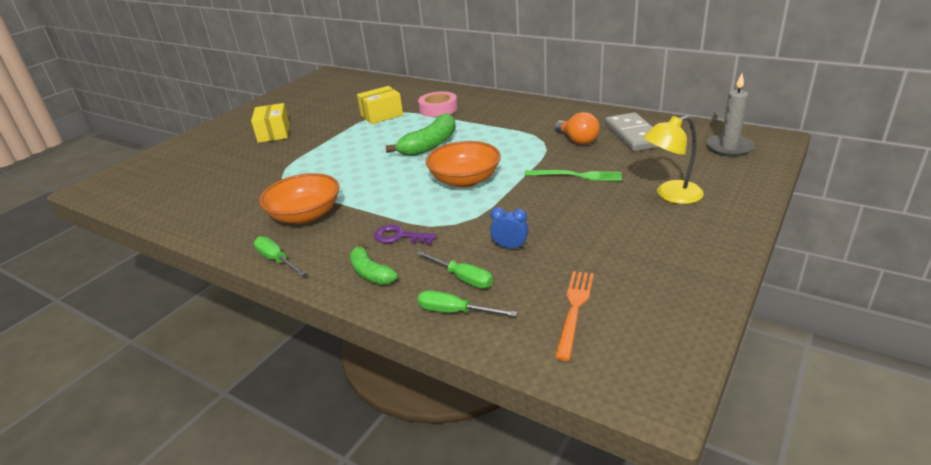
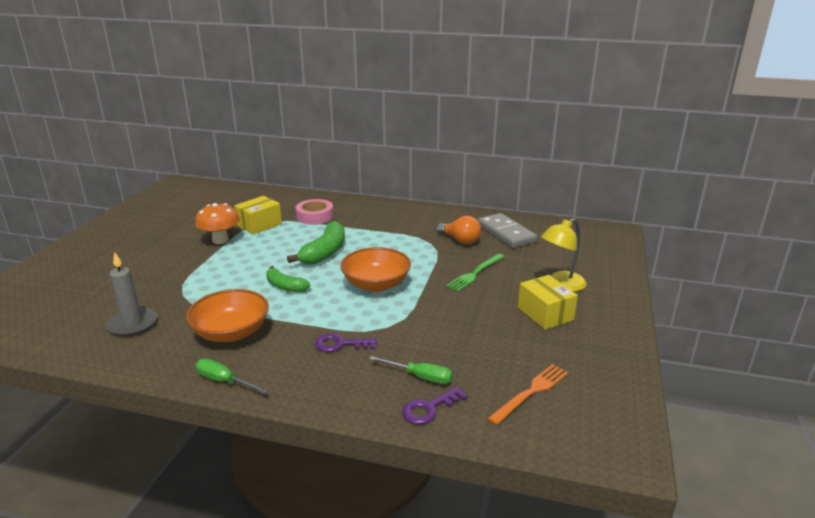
camera: 20 degrees left, 5 degrees down
yellow box [251,103,290,143] -> yellow box moved to [518,275,578,330]
green banana [350,242,398,285] -> green banana moved to [266,266,310,292]
green screwdriver [418,290,517,317] -> purple key [402,386,468,424]
blue clock [490,207,529,249] -> none
green fork [525,170,622,181] -> green fork turned 135 degrees clockwise [446,254,504,292]
orange fork [555,271,594,361] -> orange fork turned 45 degrees clockwise [487,364,568,425]
grey candle [706,73,754,157] -> grey candle moved to [106,252,157,336]
none -> orange mushroom [195,203,240,244]

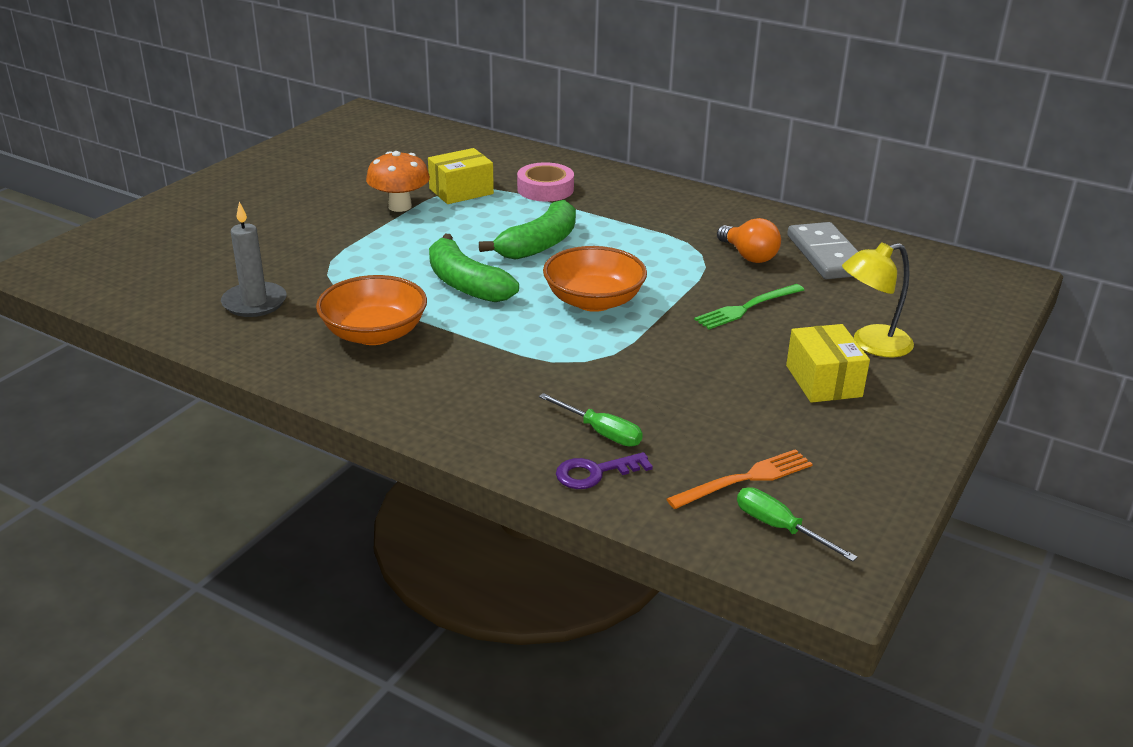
camera: 15 degrees right, 5 degrees up
green screwdriver [196,359,268,394] -> green screwdriver moved to [737,488,857,562]
green banana [266,266,310,292] -> green banana [429,234,519,302], size x1.61
purple key [315,333,377,352] -> none

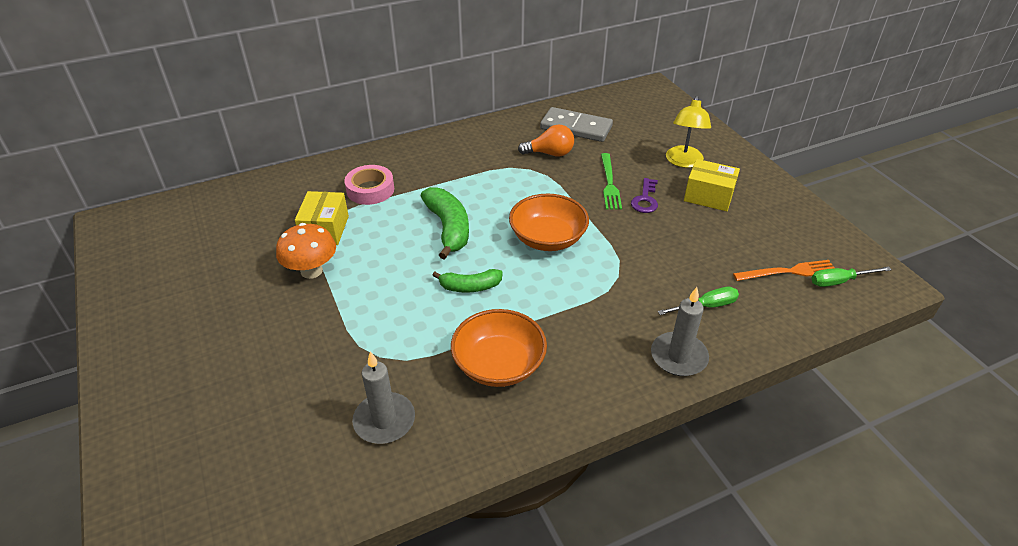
camera: 55 degrees left, 10 degrees up
green banana [429,234,519,302] -> green banana [432,269,503,293], size x0.62
purple key [556,452,653,489] -> purple key moved to [631,178,658,213]
orange fork [666,449,812,509] -> orange fork turned 75 degrees clockwise [733,260,835,281]
none -> grey candle [651,287,709,376]

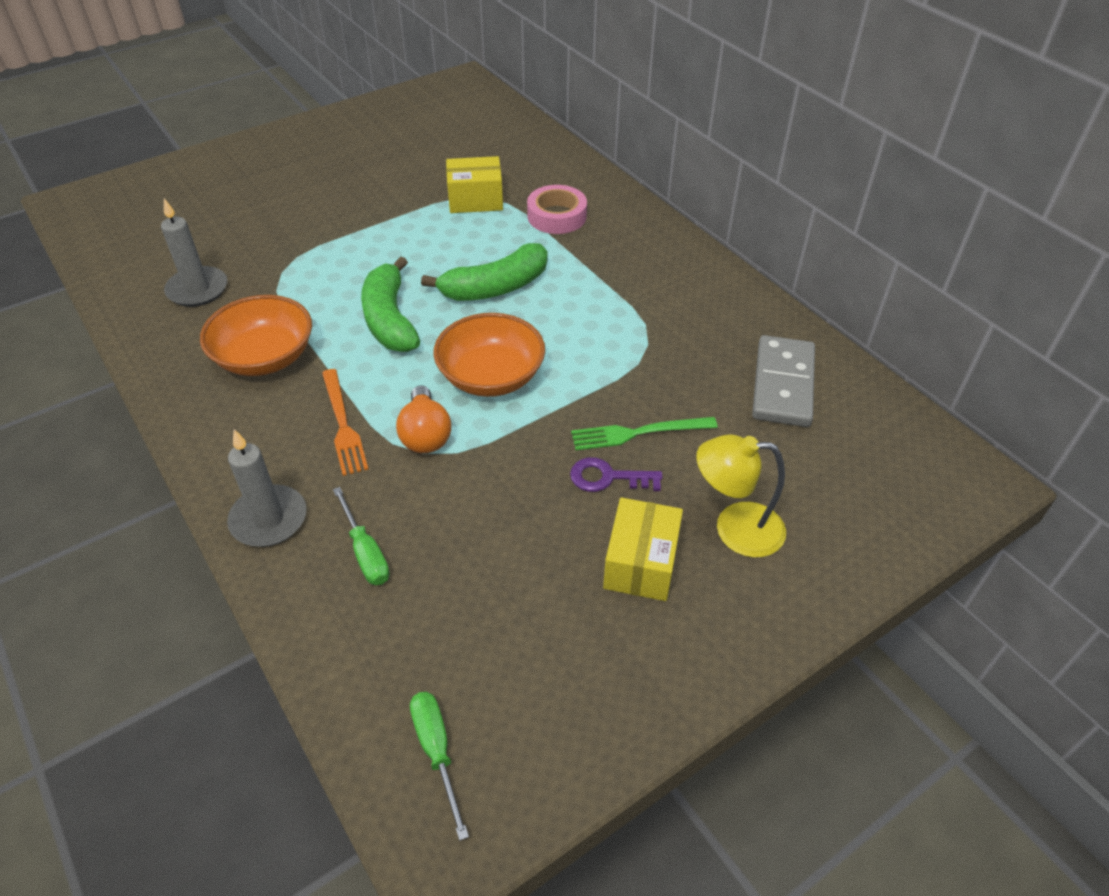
camera: 80 degrees right, 5 degrees up
orange mushroom [276,223,336,279] -> none
green banana [432,269,503,293] -> green banana [361,256,420,352], size x1.61
orange light bulb [518,125,574,157] -> orange light bulb moved to [396,386,451,453]
orange fork [733,260,835,281] -> orange fork moved to [322,369,369,476]

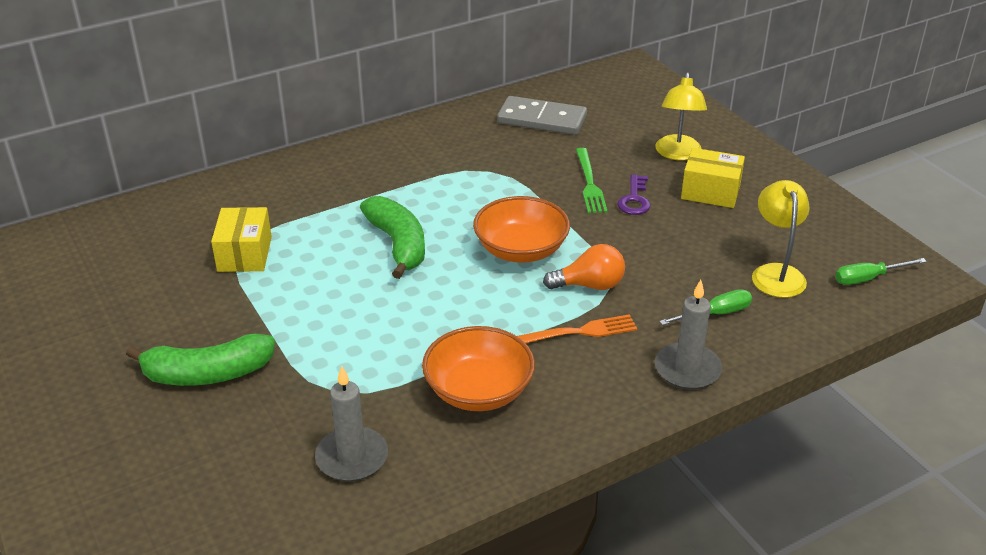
camera: 85 degrees left, 10 degrees down
green banana [361,256,420,352] -> green banana moved to [126,333,275,386]
pink tape [527,185,587,234] -> none
none -> yellow lamp [752,180,809,298]

